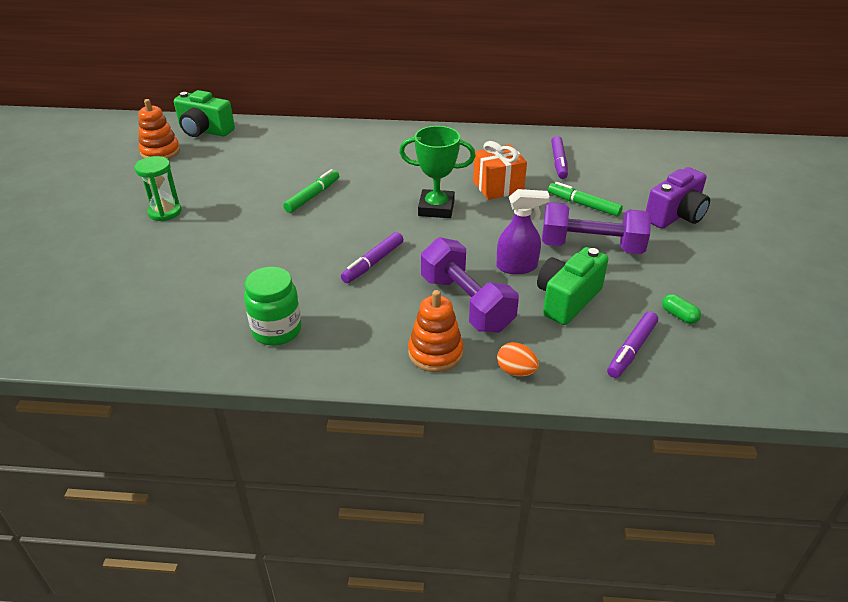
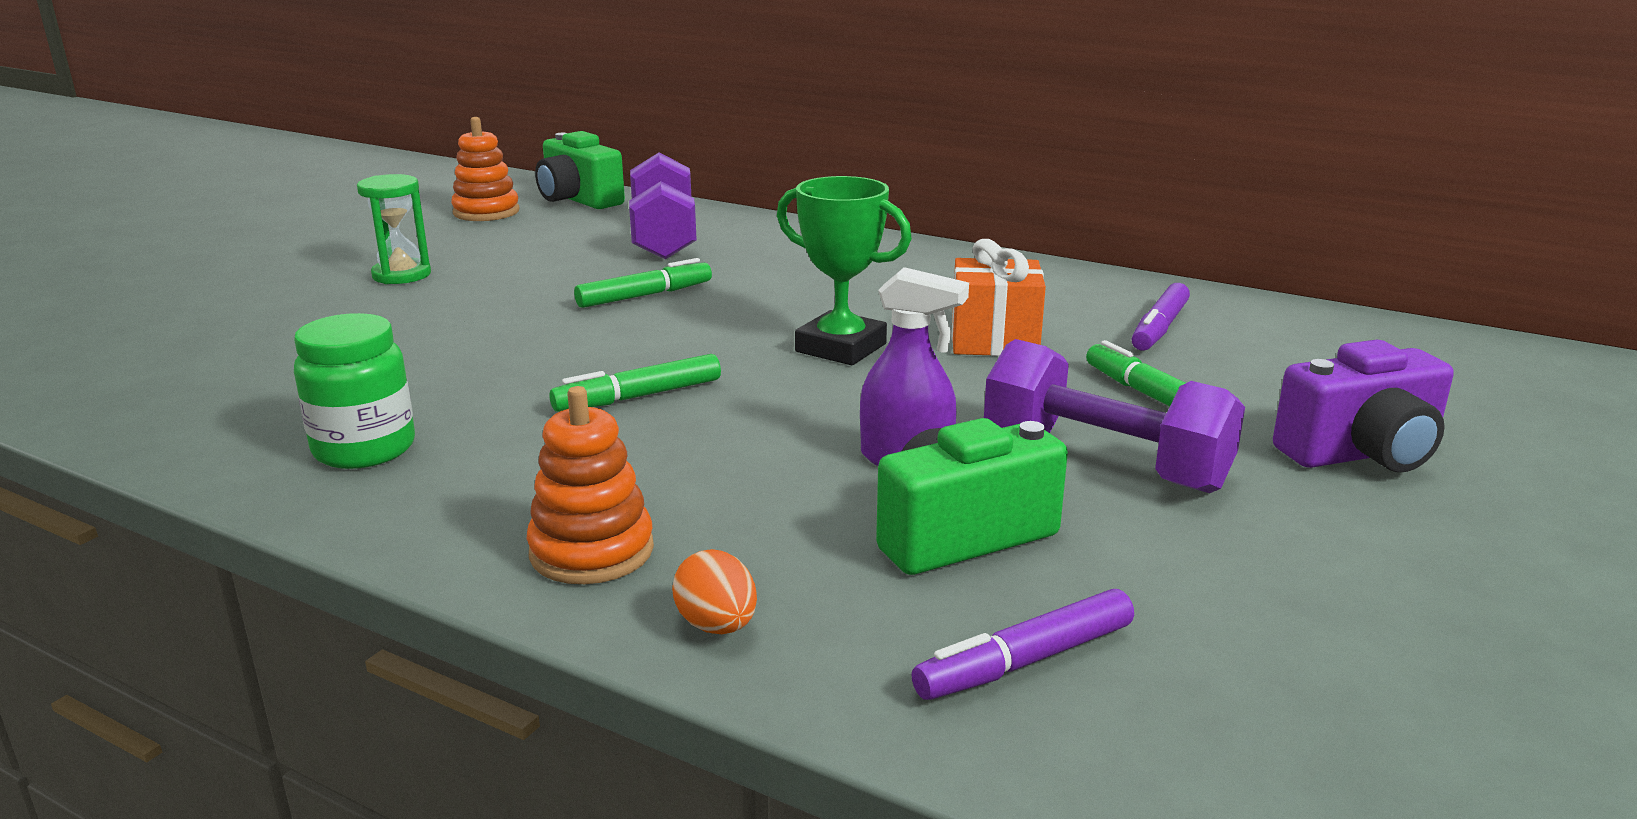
camera: 25 degrees right, 15 degrees down
purple marker [341,232,403,283] -> green marker [549,354,721,412]
purple dumbbell [421,237,519,333] -> purple dumbbell moved to [629,152,697,259]
green capsule [662,294,701,324] -> none

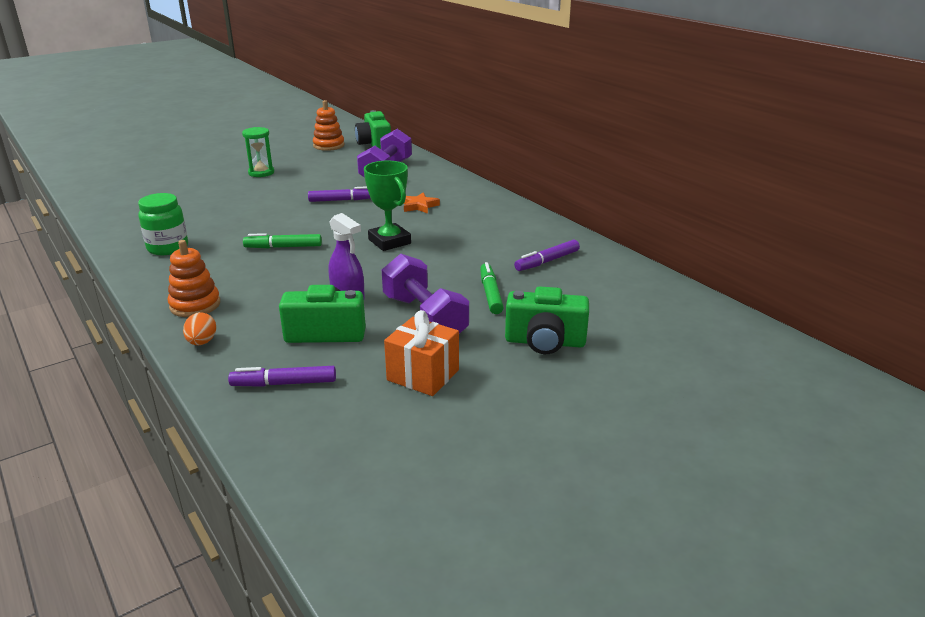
camera: 25 degrees right, 5 degrees up
green marker [574,258,712,308] -> purple marker [308,186,371,202]
orange gift [951,239,1046,356] -> orange gift moved to [384,310,459,396]
purple camera [1273,339,1454,472] -> green camera [505,286,589,354]
none -> orange star [404,192,440,214]

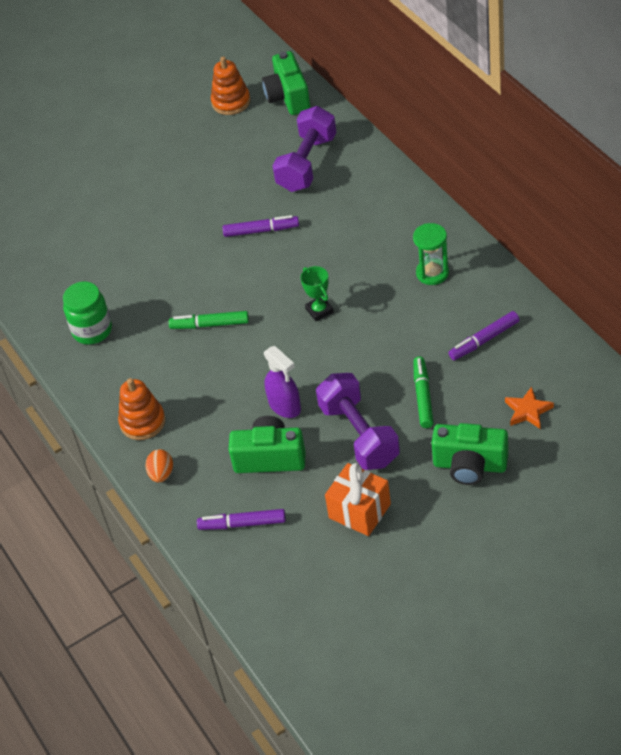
camera: 10 degrees right, 20 degrees up
green hourglass [242,127,274,177] -> green hourglass moved to [413,223,449,285]
green trophy [364,161,411,251] -> green trophy [300,266,334,321], size x0.62
orange star [404,192,440,214] -> orange star moved to [505,387,554,429]

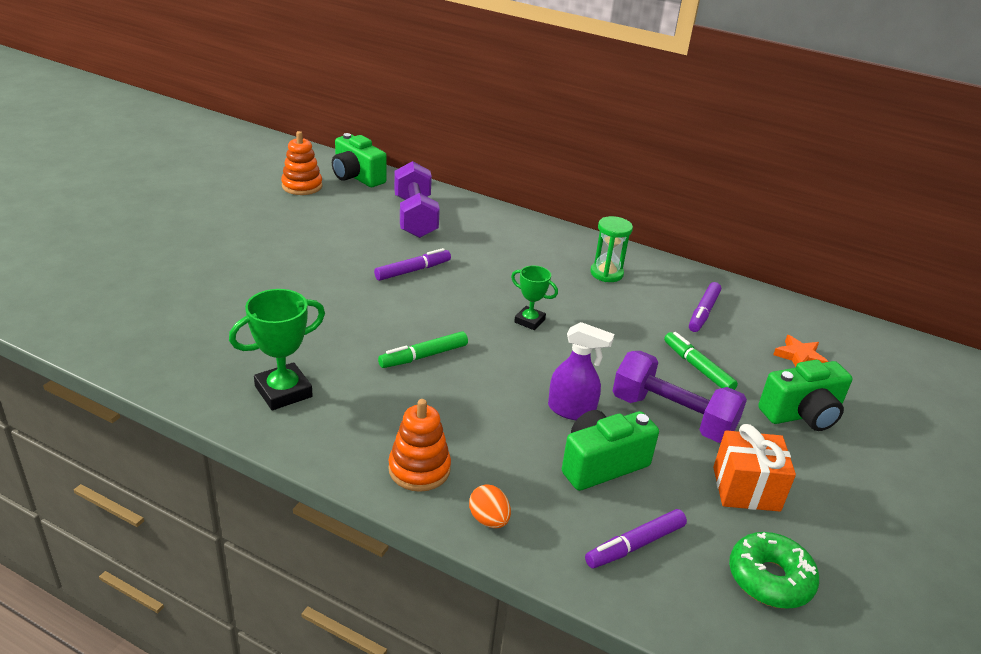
camera: 40 degrees left, 15 degrees down
green jar [63,282,112,345] -> green trophy [229,289,325,410]
none -> green donut [729,532,819,609]

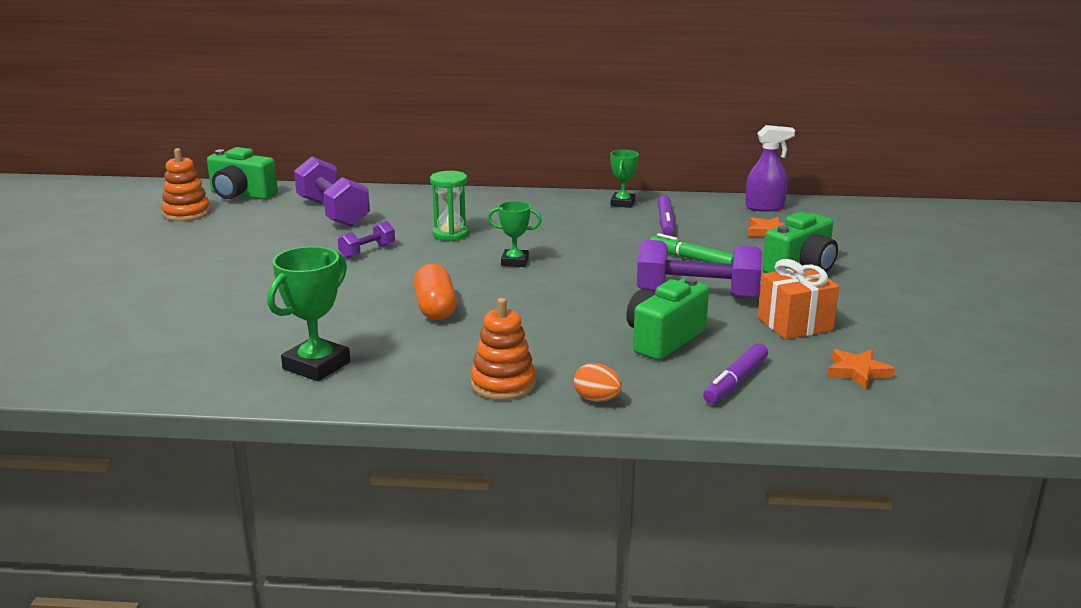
camera: 20 degrees left, 10 degrees down
purple marker [374,248,451,281] -> purple dumbbell [338,221,395,259]
green marker [378,332,468,368] -> orange capsule [413,264,457,320]
purple spray bottle [548,322,614,420] -> purple spray bottle moved to [745,125,795,212]
green hourglass [590,216,633,282] -> green hourglass moved to [430,171,469,241]
green donut [729,532,819,609] -> orange star [827,349,895,389]
none -> green trophy [610,150,639,208]

